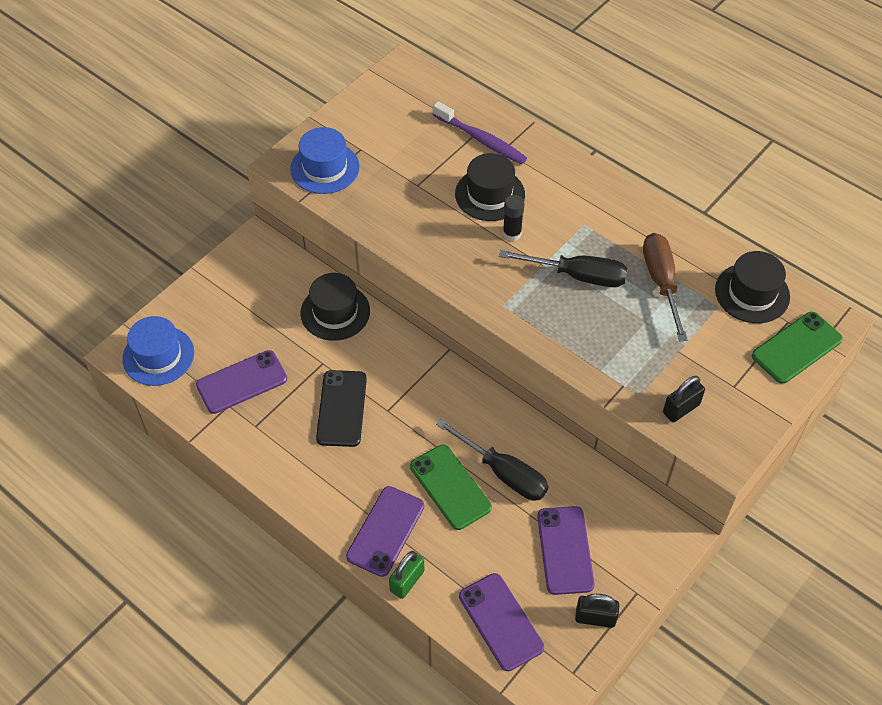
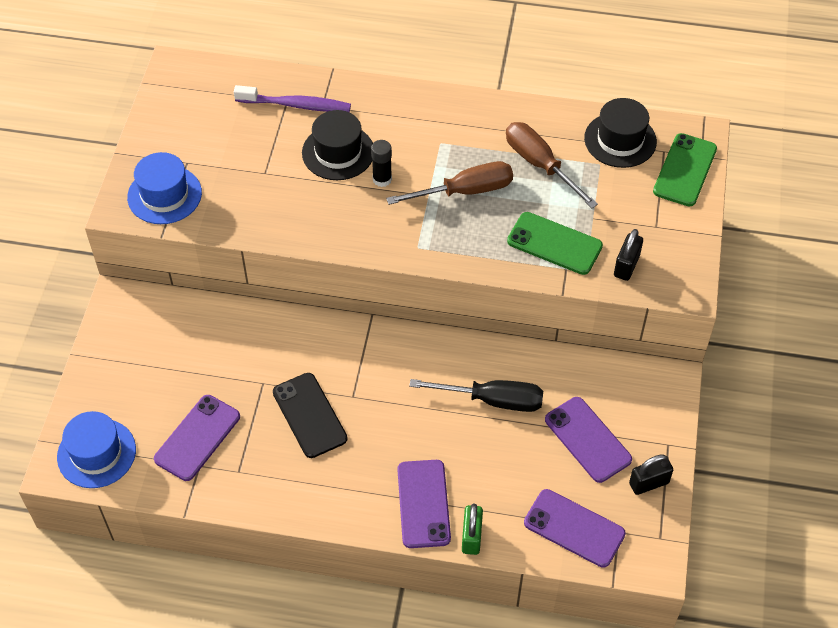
camera: 30 degrees left, 0 degrees up
black hat [300,273,370,341] -> none
green phone [410,444,492,530] -> green phone moved to [507,212,603,275]
black screwdriver [499,250,628,287] -> brown screwdriver [386,161,513,205]

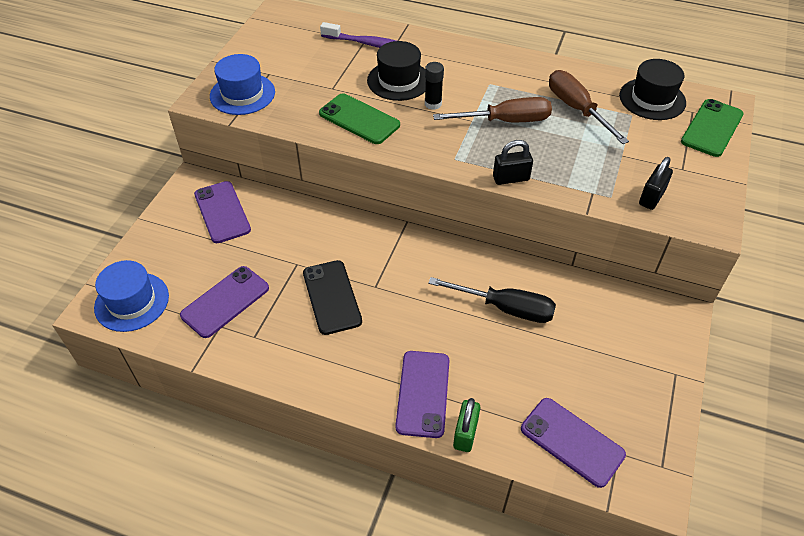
camera: 10 degrees right, 5 degrees down
green phone [507,212,603,275] -> green phone moved to [319,93,400,144]
purple phone [545,397,632,483] -> purple phone moved to [194,181,251,243]
black padlock [629,455,673,495] -> black padlock moved to [493,140,533,185]

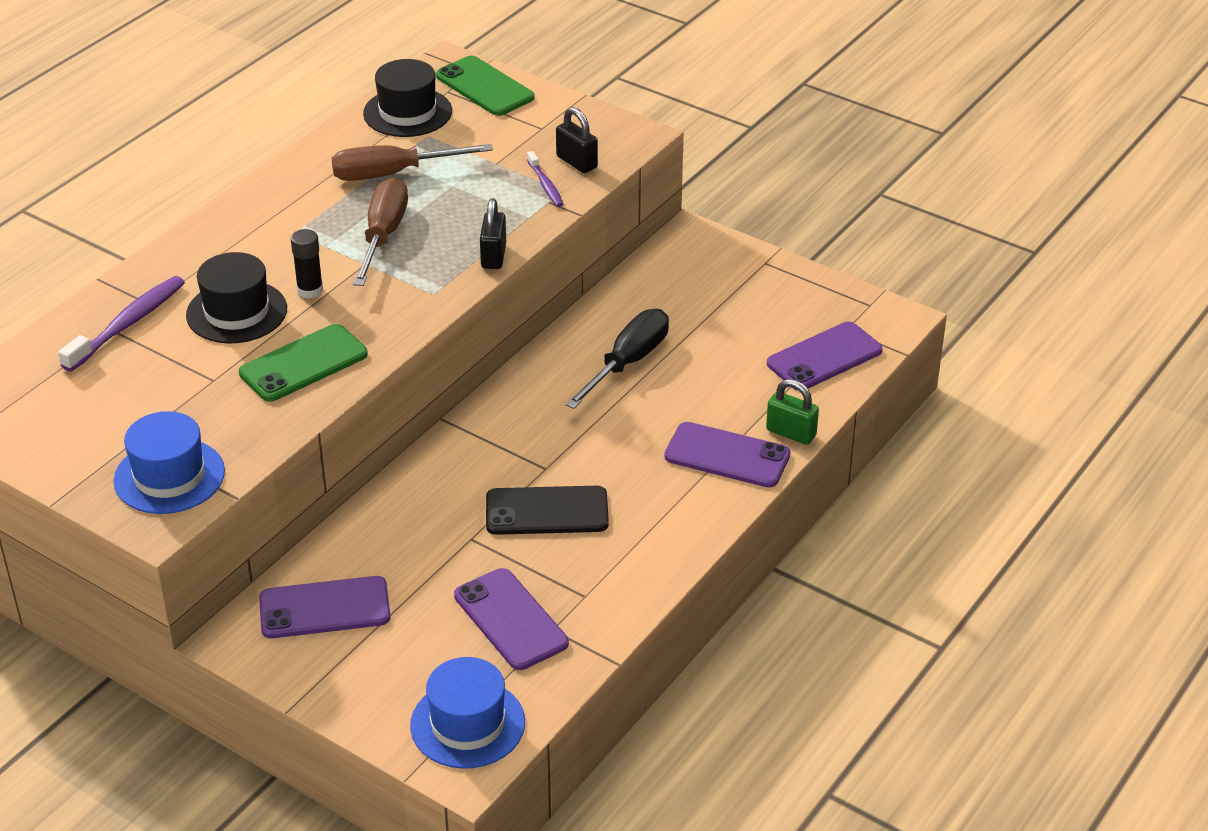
camera: 75 degrees left, 10 degrees down
none -> purple toothbrush [527,151,563,207]

